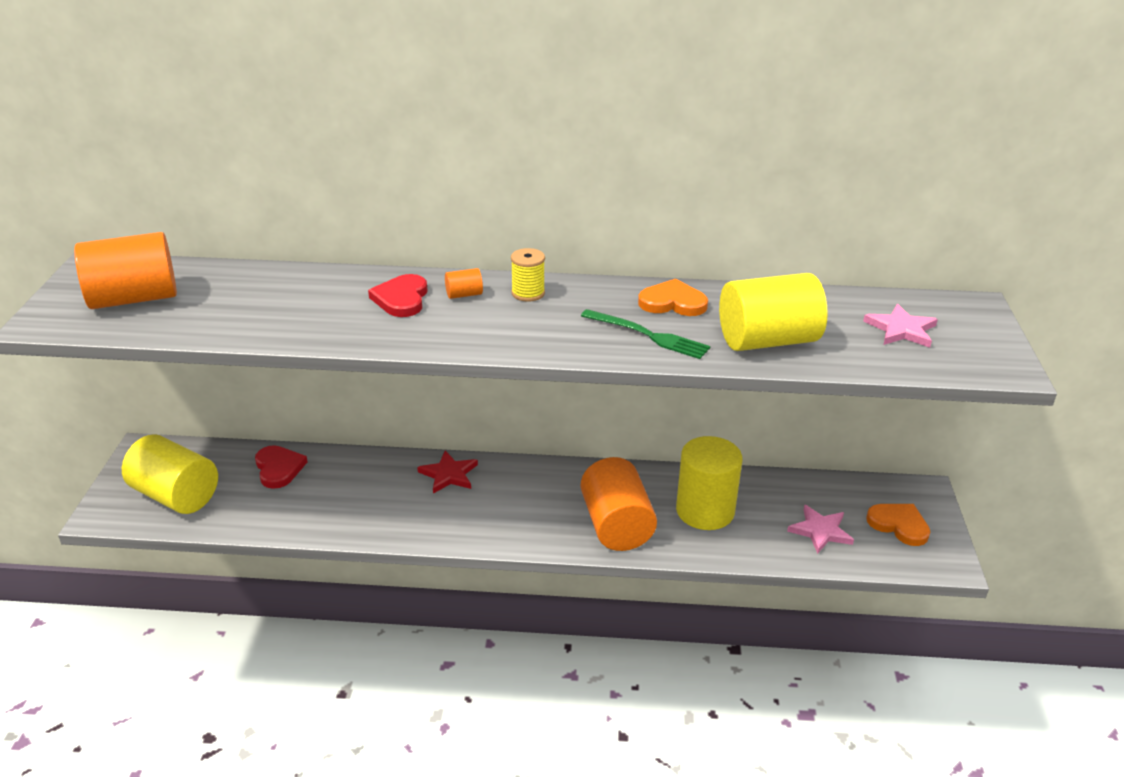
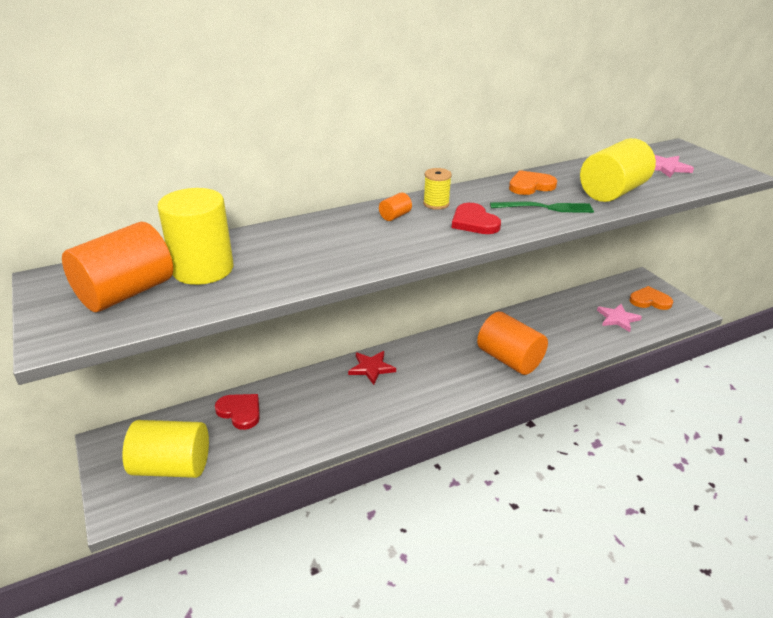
camera: 30 degrees left, 0 degrees up
red heart [368,274,428,317] -> red heart moved to [452,203,501,234]
yellow cylinder [676,436,743,530] -> yellow cylinder moved to [157,188,233,285]

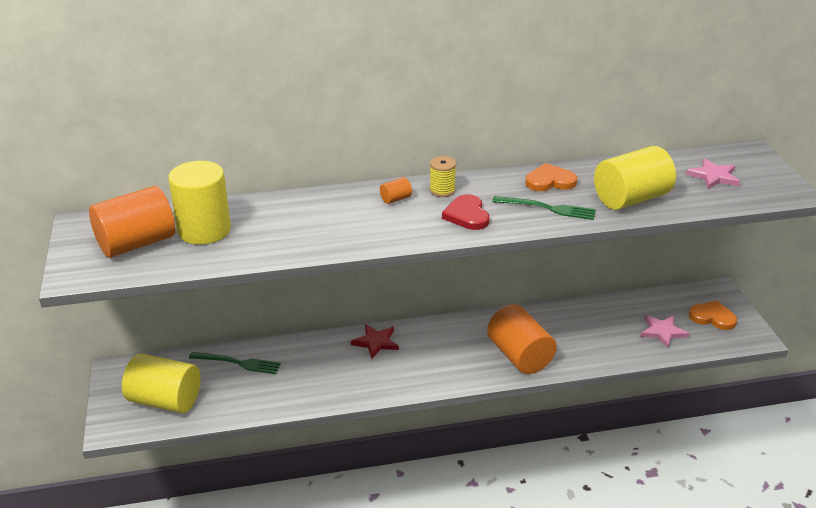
camera: 15 degrees right, 0 degrees up
red heart [215,394,260,430] -> green fork [189,352,281,374]

